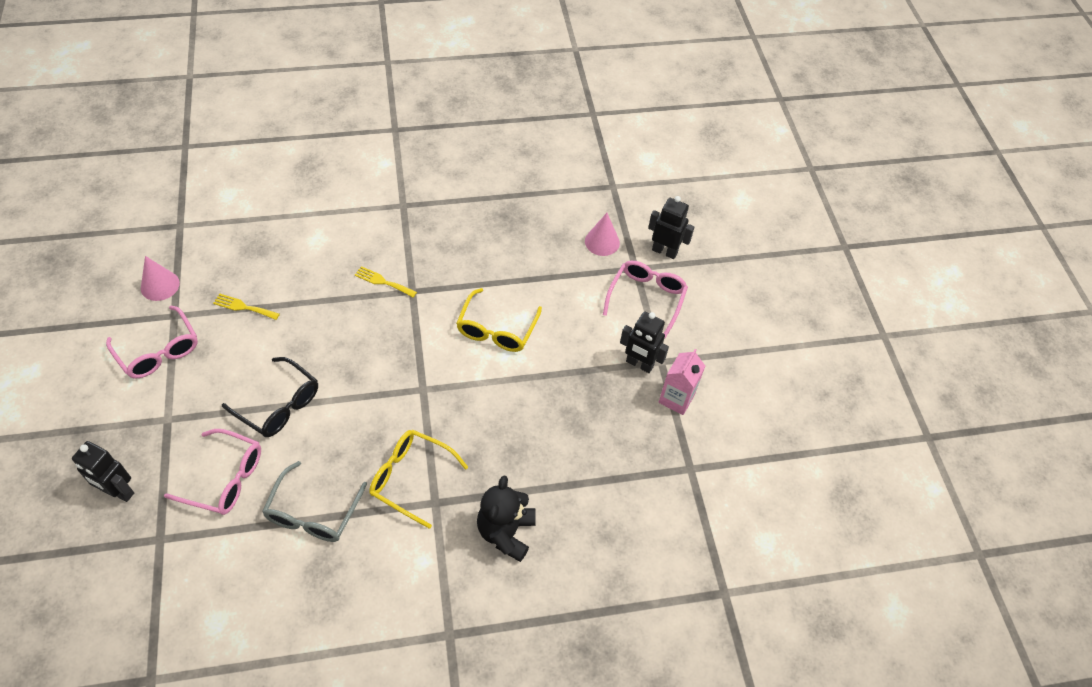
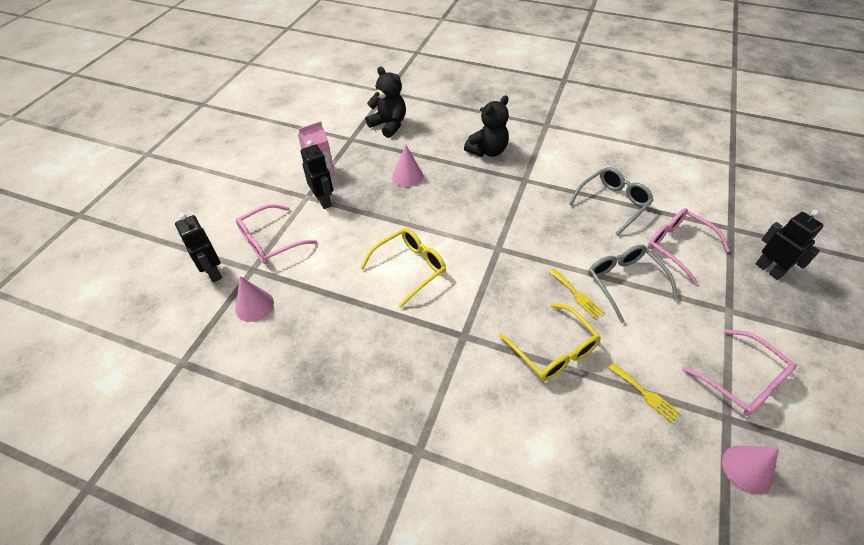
camera: 145 degrees left, 5 degrees down
pink glasses [106,306,198,379] -> pink glasses turned 150 degrees clockwise [682,329,797,416]
black glasses [222,357,318,437] -> grey glasses [588,245,678,323]
yellow fork [355,266,417,298] -> yellow fork moved to [549,269,604,319]
yellow glasses [369,430,468,529] -> yellow glasses moved to [499,303,601,381]
none -> black teddy bear [365,66,406,138]
none -> pink cone [392,145,423,187]

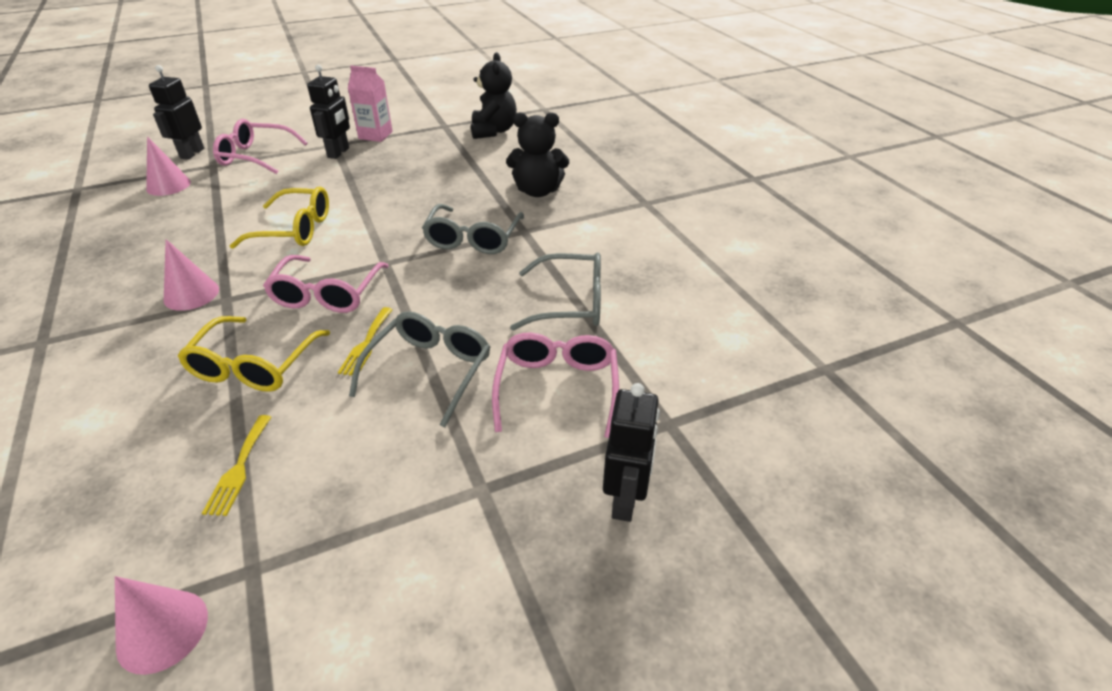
camera: 45 degrees right, 10 degrees down
pink cone [392,145,423,187] -> pink cone moved to [164,239,219,311]
pink glasses [682,329,797,416] -> pink glasses moved to [263,255,389,313]
none -> grey glasses [422,204,524,254]

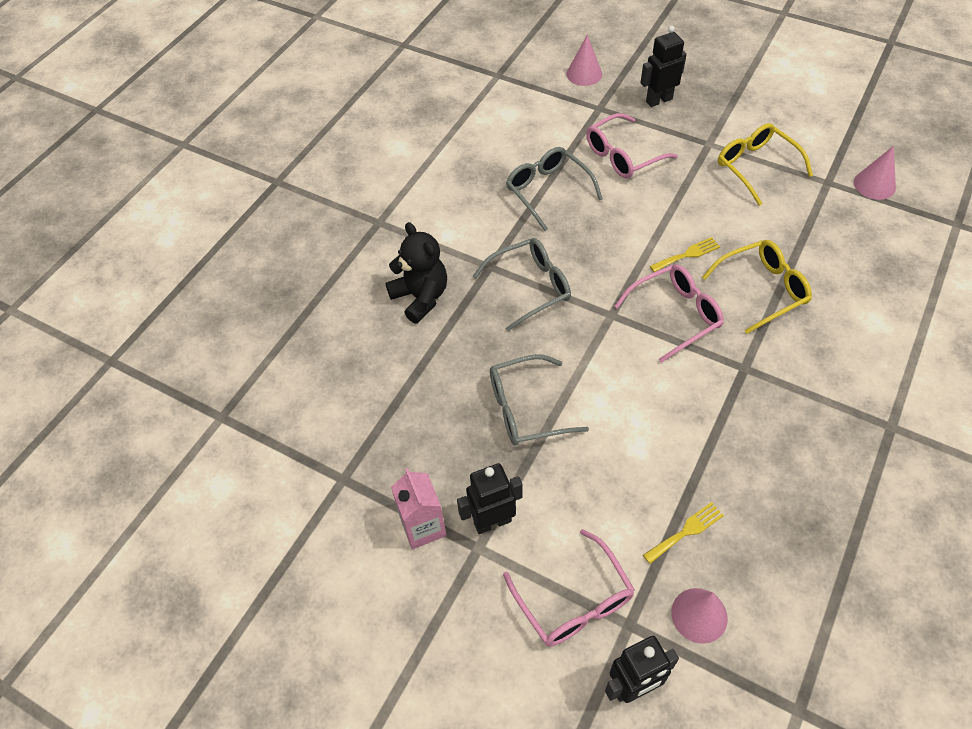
camera: 125 degrees left, 15 degrees up
pink cone [164,239,219,311] -> pink cone moved to [566,35,602,86]
yellow fork [202,415,271,516] -> yellow fork moved to [643,502,724,564]
yellow glasses [230,187,329,249] -> yellow glasses moved to [718,123,813,206]
grey glasses [349,311,490,428] -> grey glasses moved to [490,354,589,446]
black teddy bear [471,52,517,139] -> none

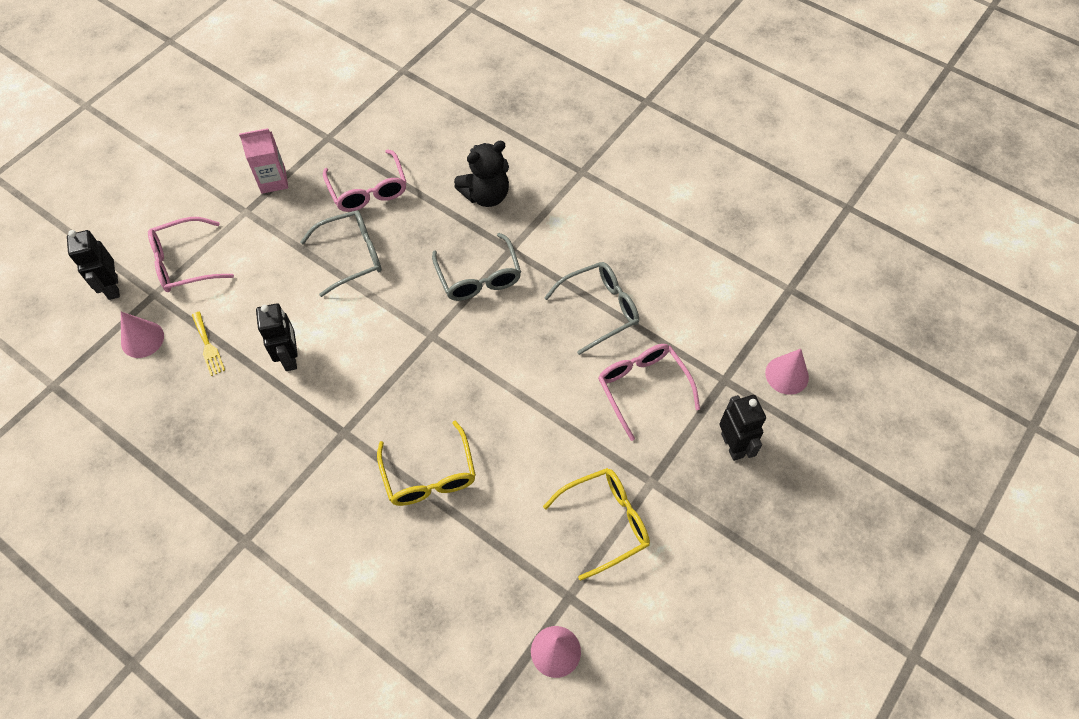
camera: 95 degrees right, 5 degrees up
black robot [457,463,522,534] -> black robot moved to [256,303,298,371]
grey glasses [490,354,589,446] -> grey glasses turned 75 degrees clockwise [300,210,382,297]
pink glasses [614,264,724,363] -> pink glasses moved to [323,149,406,212]
yellow fork [650,237,720,272] -> none

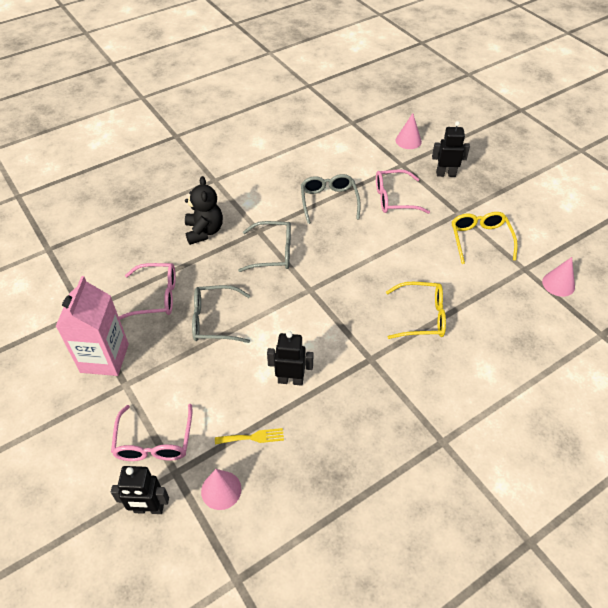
camera: 70 degrees left, 10 degrees down
pink carton [239,128,288,194] -> pink carton [55,276,129,376], size x1.59
grey glasses [300,210,382,297] -> grey glasses turned 90 degrees counterclockwise [192,285,250,343]

